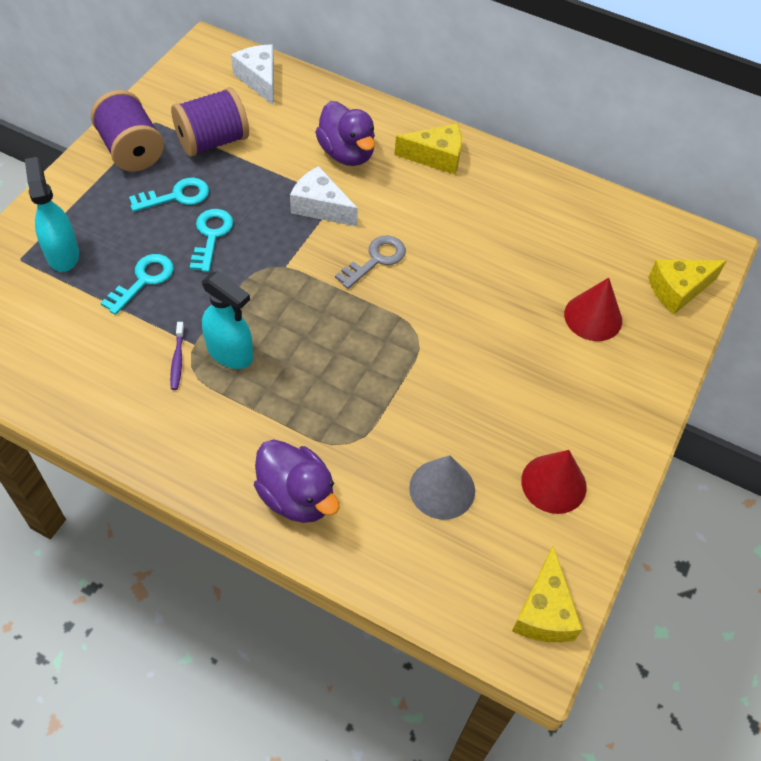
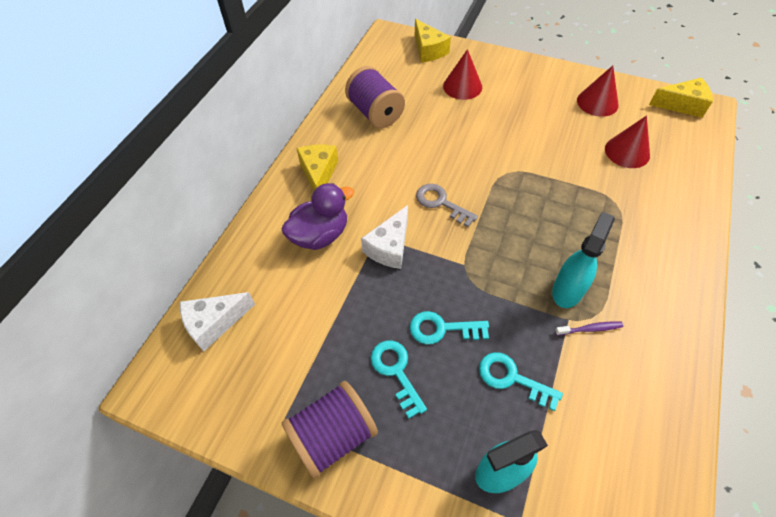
camera: 90 degrees left, 0 degrees up
purple spool [171,87,249,157] -> purple spool moved to [345,66,405,128]
purple duck [254,440,340,523] -> none
grey cone [409,455,475,520] -> red cone [605,115,650,168]

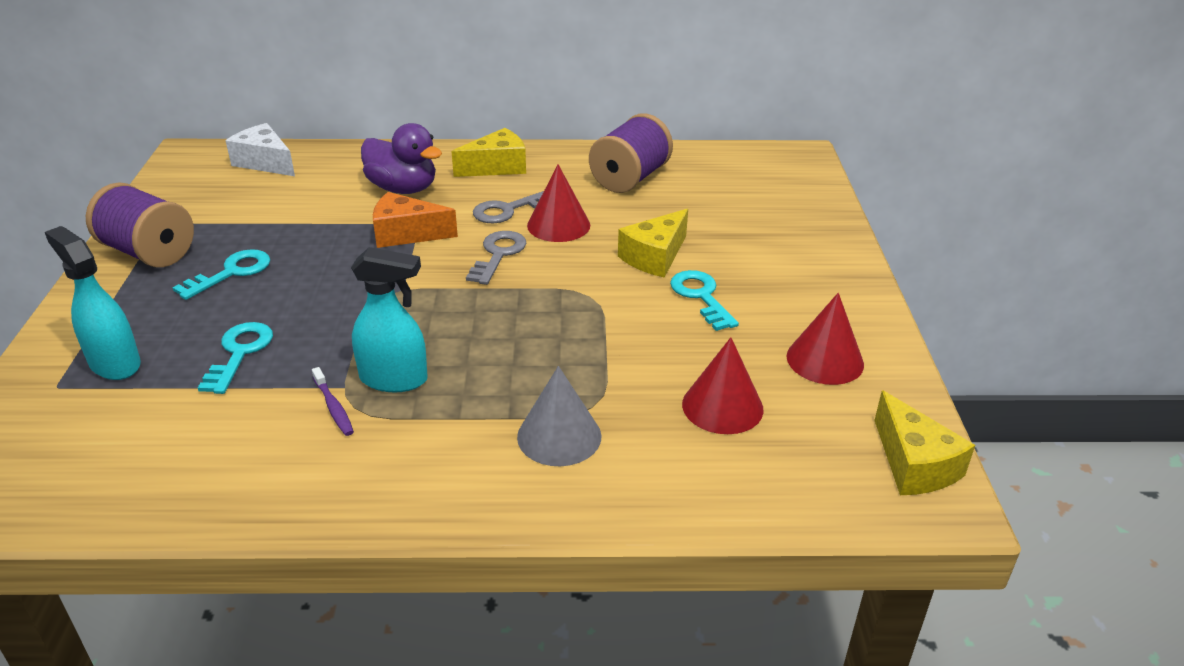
camera: 65 degrees right, 20 degrees down
white cheese [361,205,408,269] -> orange cheese [373,192,458,248]
turquoise key [410,311,489,344] -> turquoise key moved to [670,270,739,331]
yellow cheese [415,19,451,63] -> yellow cheese moved to [618,209,688,278]
red cone [443,49,482,100] -> red cone moved to [527,164,590,242]
none -> grey key [473,191,544,223]
none -> grey cone [517,366,601,466]

